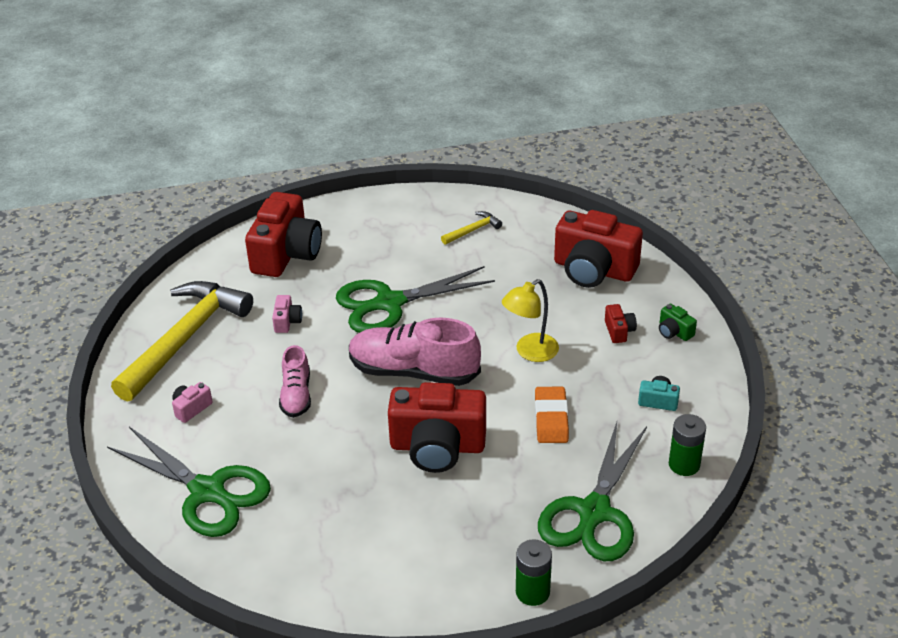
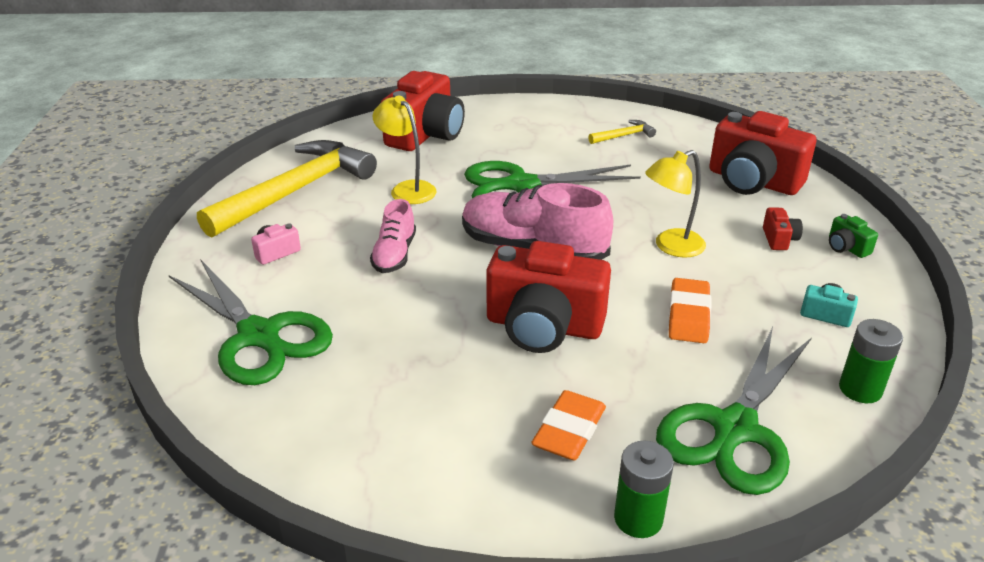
camera: 10 degrees right, 5 degrees down
pink camera [272,295,302,333] -> yellow lamp [373,96,436,204]
none -> orange eraser [531,390,606,460]

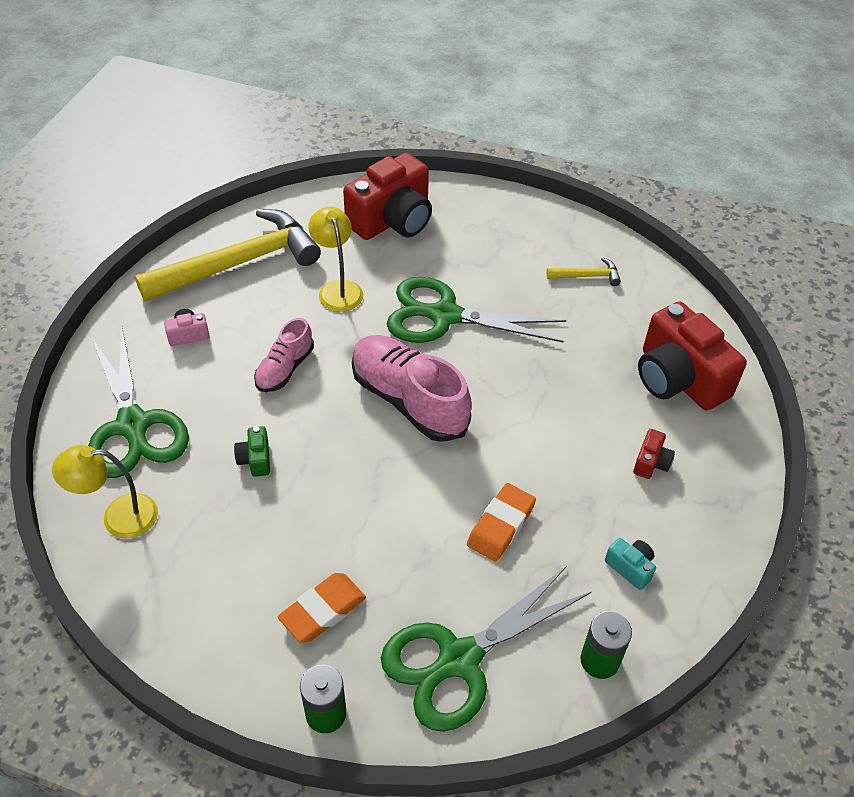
camera: 20 degrees right, 15 degrees up
red camera [486,241,611,353] -> none
yellow lamp [645,150,706,258] -> yellow lamp moved to [52,445,158,539]
green camera [829,214,878,258] -> green camera moved to [234,426,270,477]

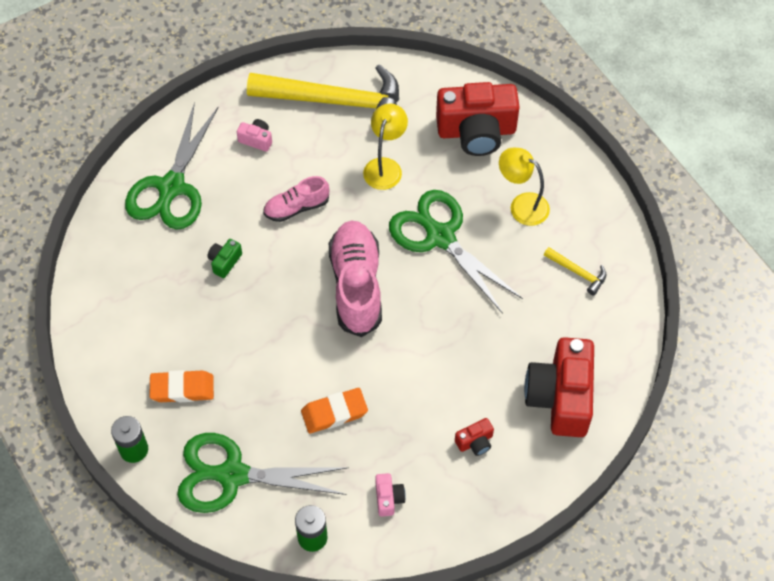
camera: 40 degrees right, 10 degrees up
yellow lamp [52,445,158,539] -> yellow lamp moved to [499,148,550,226]
turquoise camera [605,538,656,590] -> pink camera [375,473,406,517]

